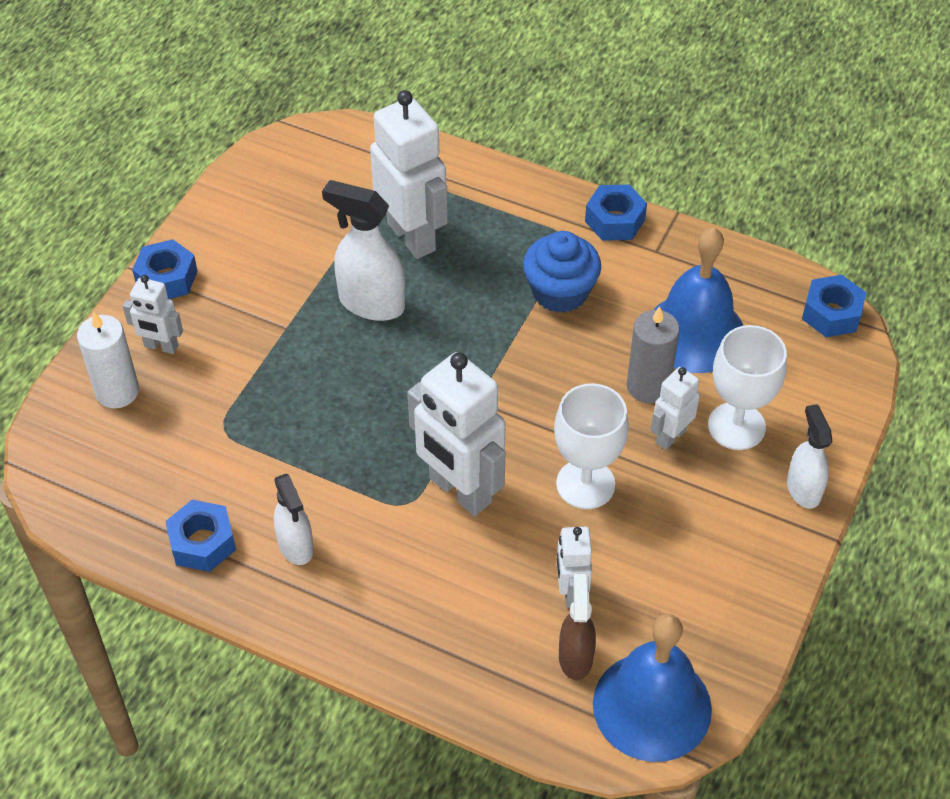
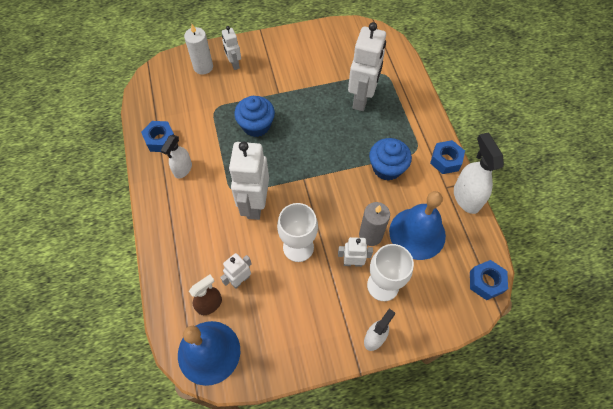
camera: 50 degrees right, 10 degrees up
blue nut [132,239,197,299] -> none
white spray bottle [322,180,405,321] -> white spray bottle moved to [454,133,504,214]
none -> blue cupcake [234,96,275,137]

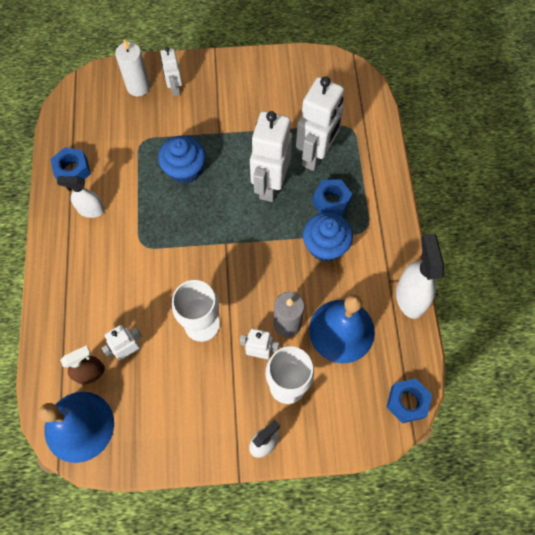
camera: 10 degrees right, 5 degrees up
white spray bottle [161,135,192,179] -> white spray bottle turned 60 degrees clockwise [57,176,105,218]
white robot [229,142,269,220] -> white robot moved to [250,111,292,202]
blue nut [430,140,465,174] -> blue nut moved to [312,179,352,216]

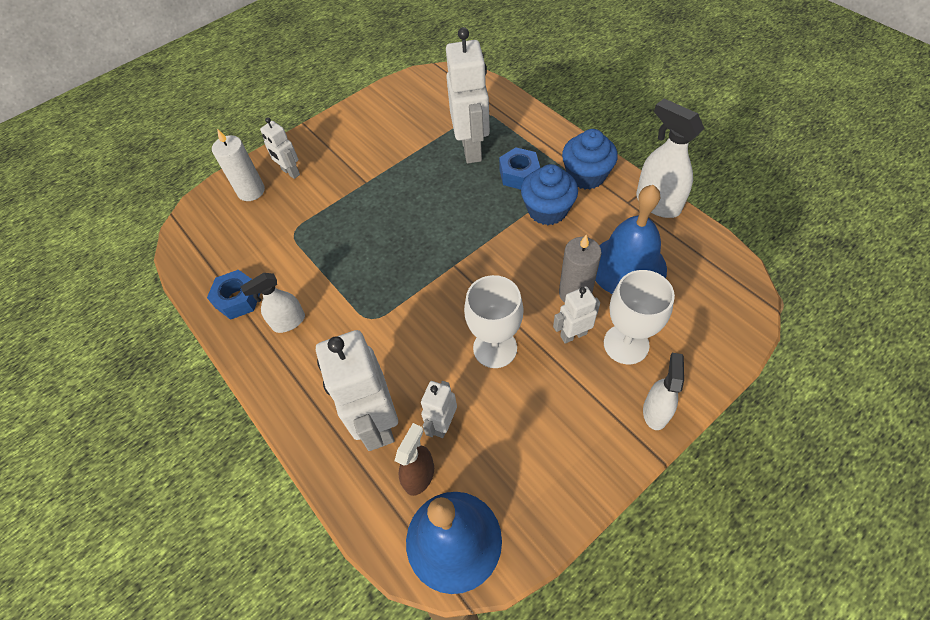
camera: 30 degrees left, 10 degrees down
blue cupcake [158,135,206,184] -> blue cupcake moved to [562,129,618,189]
white robot [250,111,292,202] -> white robot moved to [316,330,398,451]
blue nut [387,378,432,423] -> none

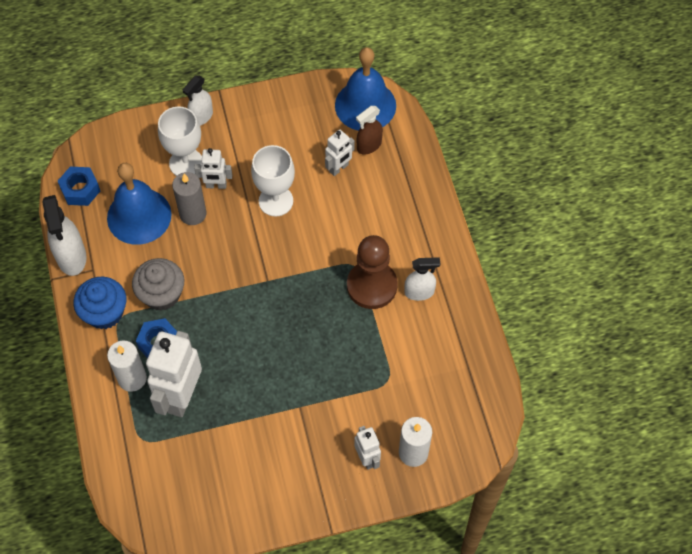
camera: 160 degrees left, 5 degrees up
blue nut [207,270,260,320] -> blue nut moved to [58,167,100,206]
white robot [316,330,398,451] -> none
blue cupcake [521,164,578,225] -> grey cupcake [132,258,184,311]
none -> white candle [107,341,147,392]
none -> brown pawn [347,235,398,309]

